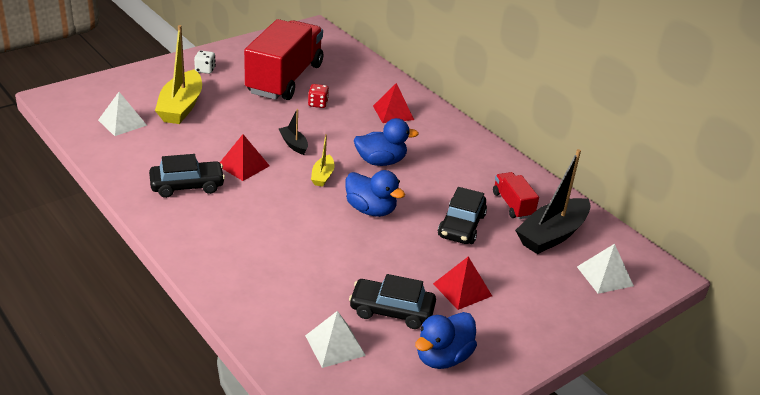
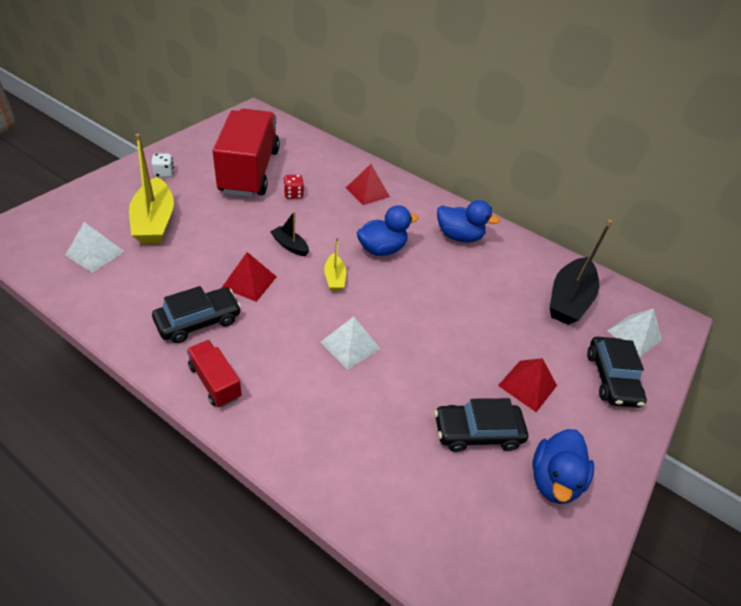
camera: 20 degrees left, 10 degrees up
white pyramid [305,311,366,368] -> white pyramid moved to [321,317,380,370]
blue duck [345,170,405,217] -> blue duck moved to [437,200,500,243]
black car [438,187,487,244] -> black car moved to [587,337,647,408]
red truck [493,172,539,219] -> red truck moved to [187,340,242,407]

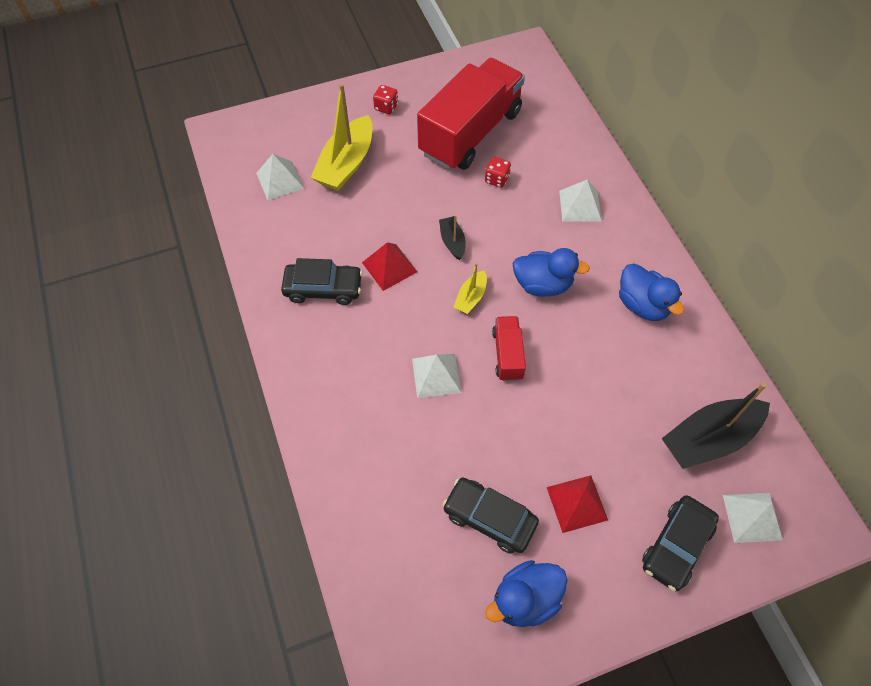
camera: 40 degrees right, 15 degrees up
white dice [151,154,174,178] -> red dice [373,85,398,114]
red truck [187,340,242,407] -> red truck moved to [492,316,526,381]
red pyramid [346,164,390,205] -> white pyramid [559,180,602,222]

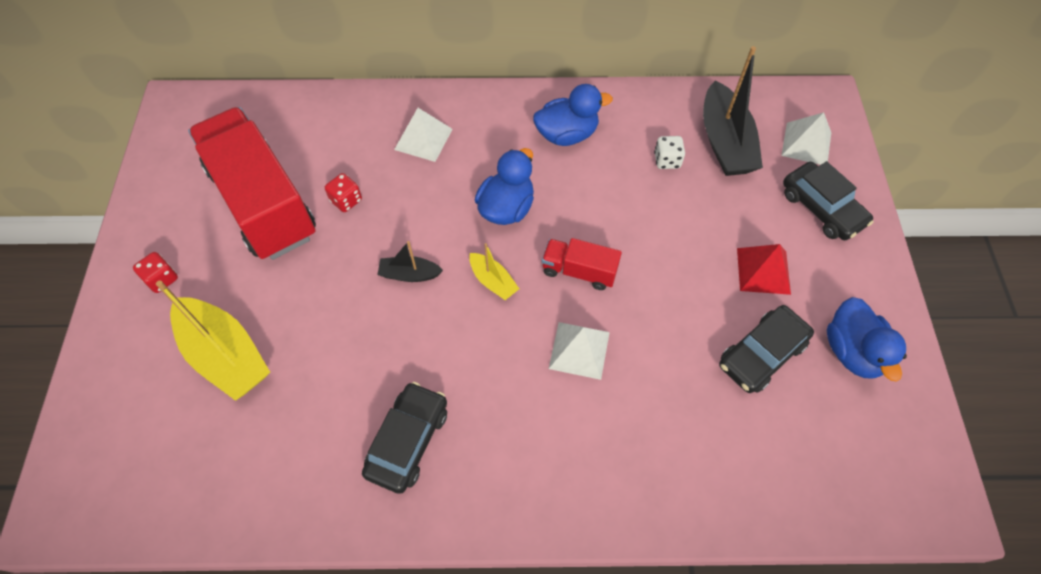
camera: 70 degrees left, 0 degrees up
white pyramid [256,154,304,200] -> none
red pyramid [362,242,417,291] -> none
none -> white dice [654,136,685,169]

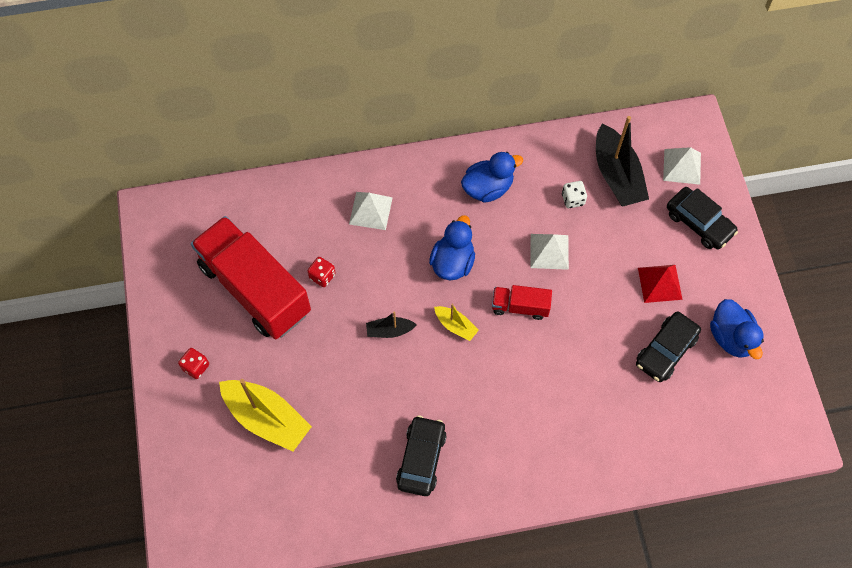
camera: 10 degrees left, 5 degrees up
white pyramid [549,322,610,380] -> white pyramid moved to [530,234,569,270]

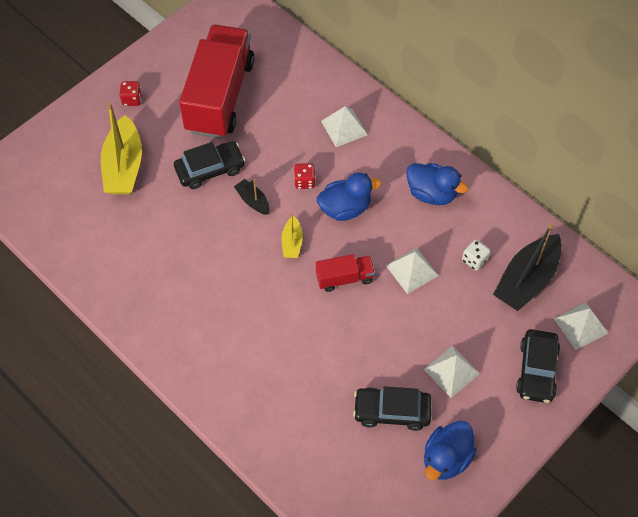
camera: 55 degrees right, 5 degrees down
red dice [307,257,336,287] -> red dice moved to [294,163,315,189]
black car [396,415,447,496] -> black car moved to [174,141,245,189]
red truck [492,285,552,320] -> red truck turned 105 degrees clockwise [316,254,375,292]
red pyramid [638,265,683,303] -> white pyramid [423,346,480,398]

